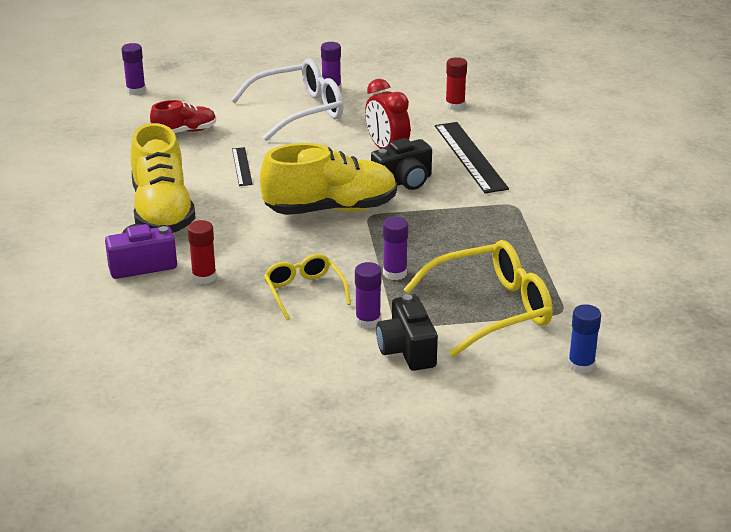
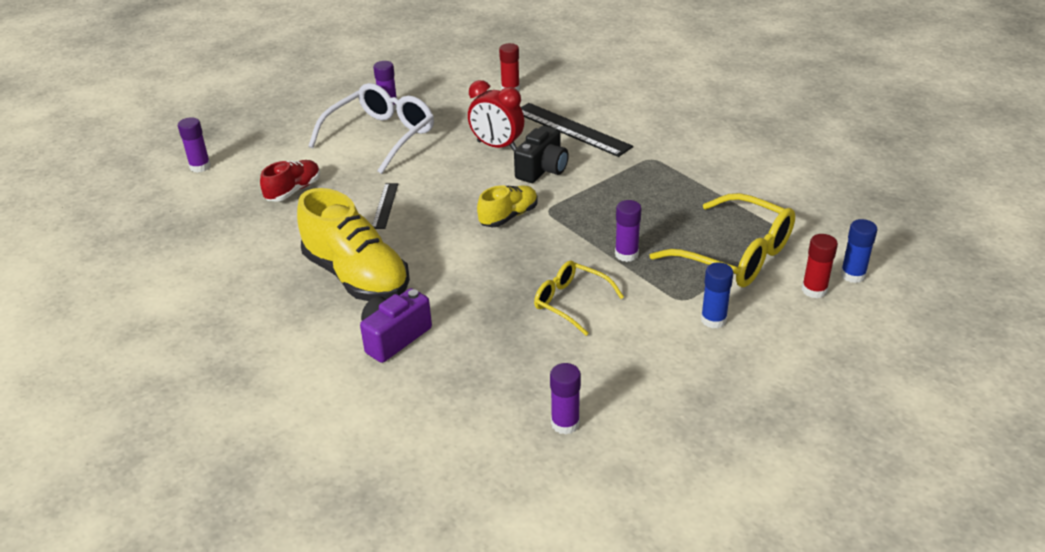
camera: 30 degrees left, 5 degrees up
red glue stick [187,220,217,284] -> red glue stick moved to [802,234,838,299]
black ruler [232,147,253,186] -> black ruler turned 45 degrees clockwise [372,183,398,229]
yellow shoe [260,143,397,215] -> yellow shoe [477,185,537,227], size x0.54
purple glue stick [355,262,382,329] -> purple glue stick moved to [550,363,581,435]
black camera [376,294,438,371] -> blue glue stick [701,262,733,329]
yellow glasses [403,240,553,357] -> yellow glasses turned 90 degrees clockwise [650,193,795,287]

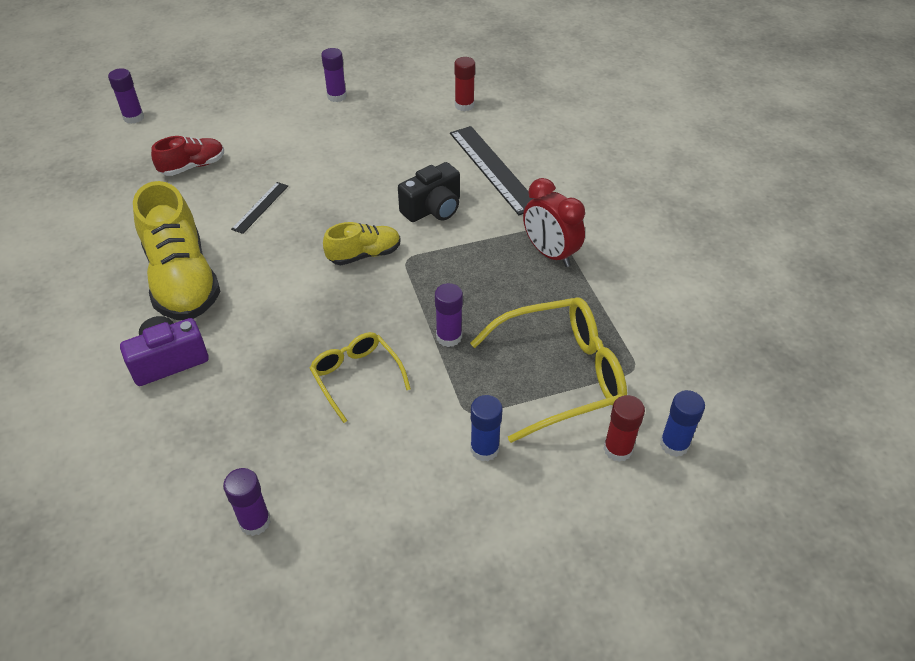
camera: 20 degrees right, 10 degrees up
white glasses [308,83,434,174] -> none
red clock [468,80,524,151] -> red clock moved to [523,178,585,267]
yellow glasses [650,193,795,287] -> yellow glasses turned 75 degrees counterclockwise [470,297,627,443]

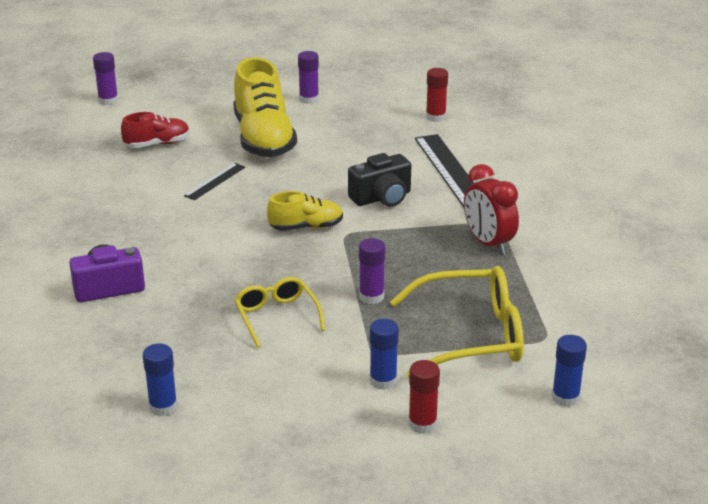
camera: 10 degrees right, 15 degrees down
yellow shoe [133,181,221,320] -> yellow shoe moved to [233,58,297,157]
purple glue stick [223,468,271,536] -> blue glue stick [143,343,177,416]
red glue stick [603,395,645,462] -> red glue stick moved to [409,360,440,434]

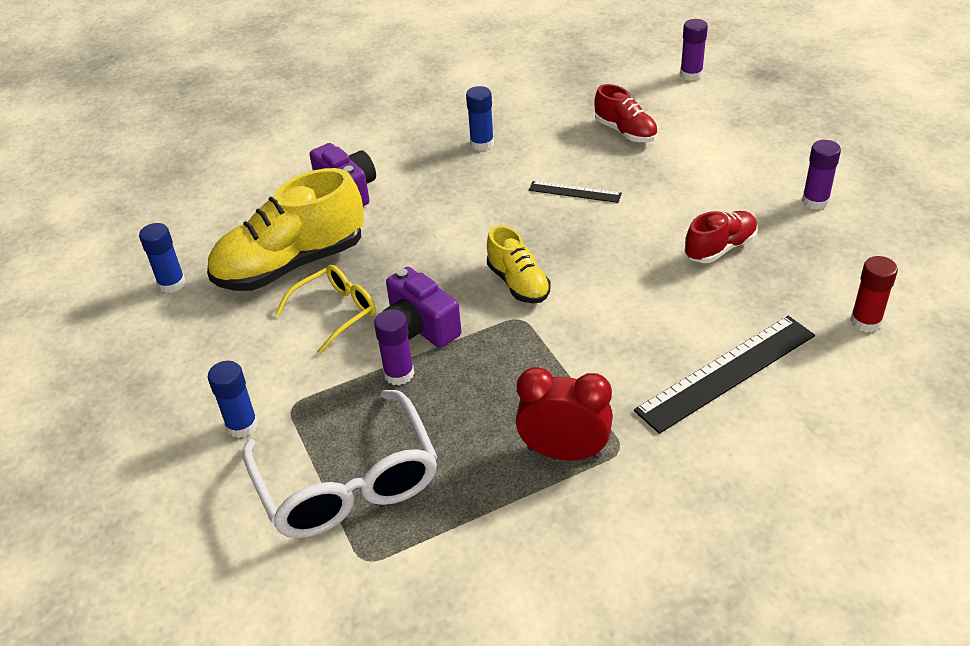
camera: 75 degrees right, 10 degrees up
yellow shoe [233,58,297,157] -> yellow shoe moved to [207,168,364,291]
black camera [348,153,411,207] -> none
yellow glasses [390,266,524,378] -> white glasses [242,390,438,538]
red glue stick [409,360,440,434] -> none
red clock [464,164,519,255] -> red clock turned 60 degrees clockwise [516,367,613,461]
blue glue stick [552,335,587,407] -> blue glue stick moved to [466,86,494,151]
none -> purple camera [384,267,461,348]
none -> red shoe [685,211,758,263]

